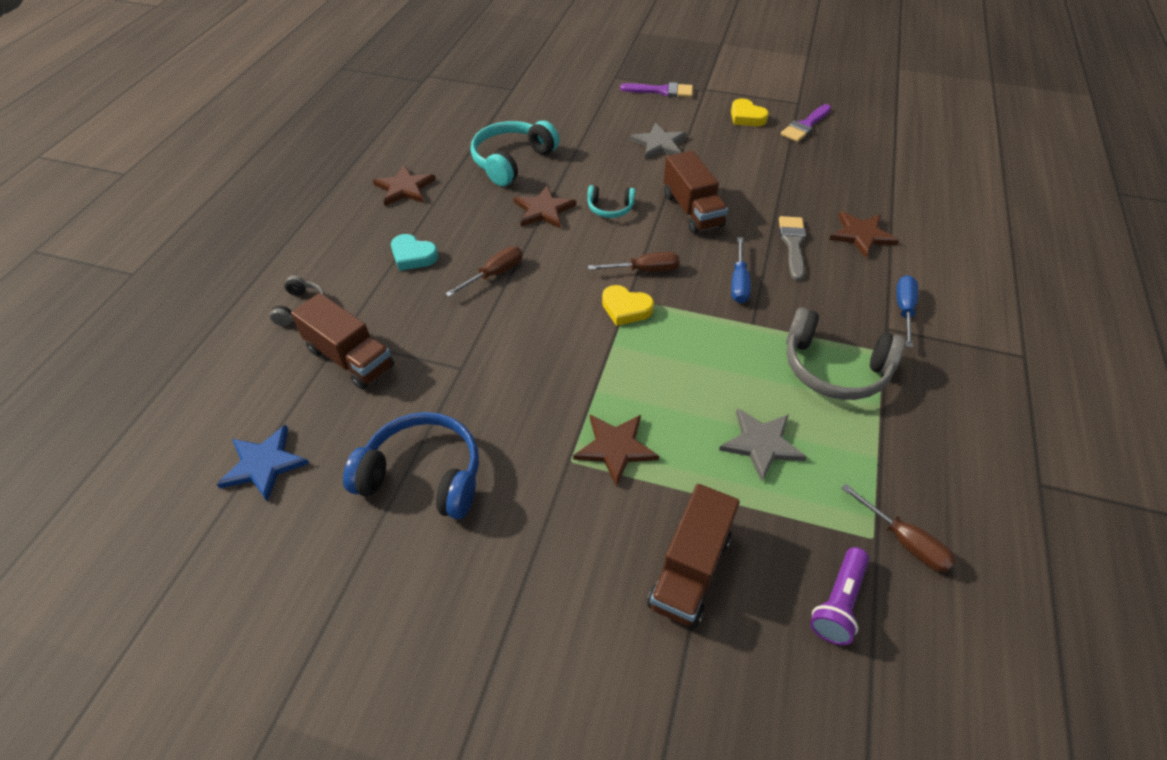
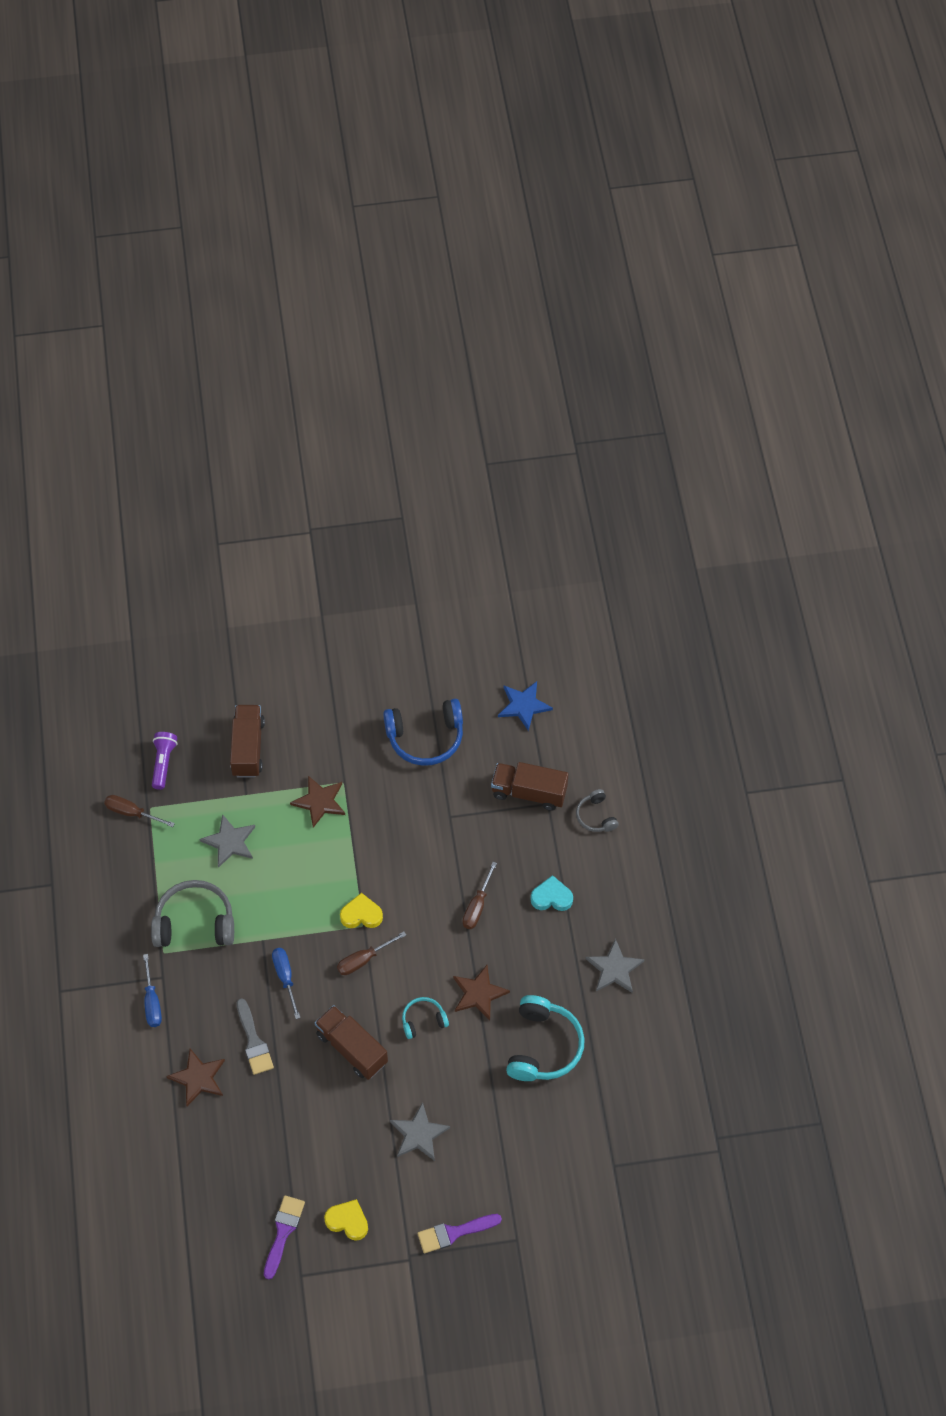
camera: 155 degrees right, 10 degrees up
brown star [373,165,435,206] -> grey star [586,939,645,993]

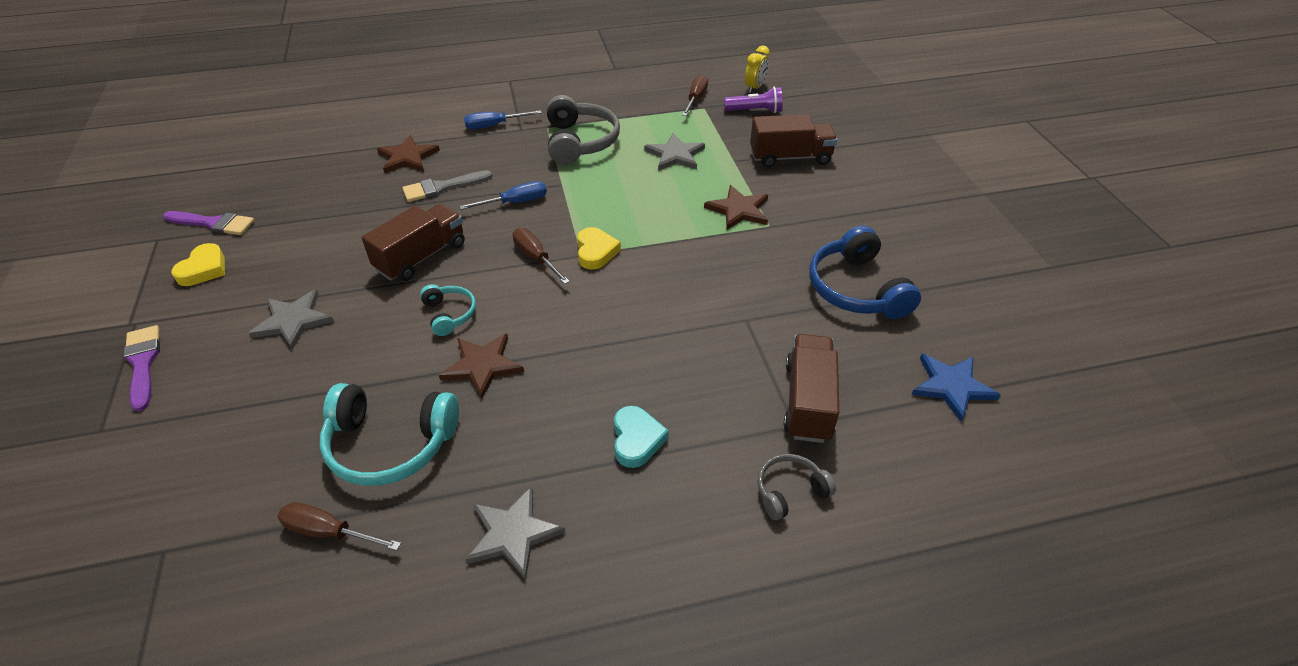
camera: 85 degrees right, 15 degrees down
brown screwdriver [463,862,497,929] -> brown screwdriver moved to [278,502,401,551]
none -> yellow clock [745,45,770,93]

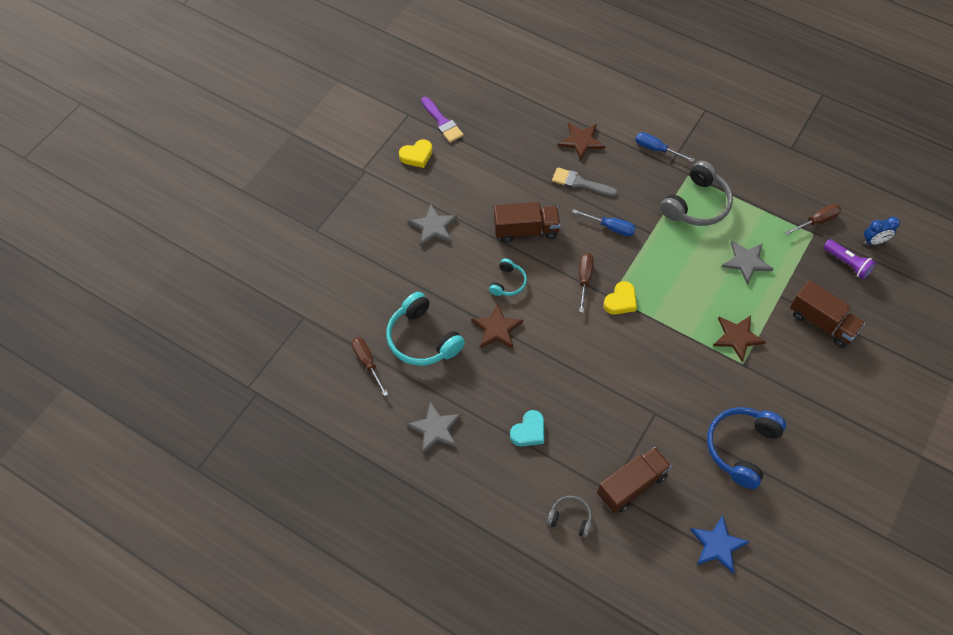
camera: 45 degrees right, 15 degrees up
purple brush [123,325,160,412] -> none
yellow clock [745,45,770,93] -> blue clock [863,217,900,245]

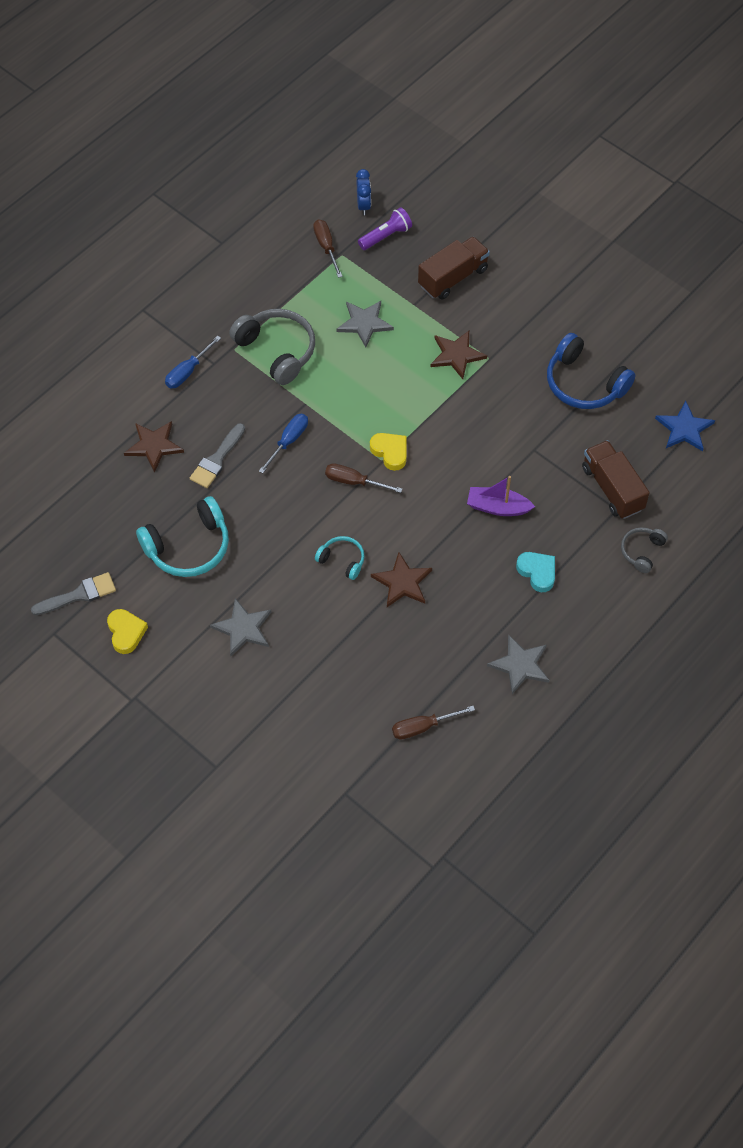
camera: 80 degrees left, 0 degrees up
turquoise headphones [386,292,465,366] -> turquoise headphones moved to [136,496,229,577]
purple brush [421,97,464,143] -> grey brush [31,572,116,615]
brown truck [494,202,561,243] -> none
none -> purple boat [467,476,535,516]

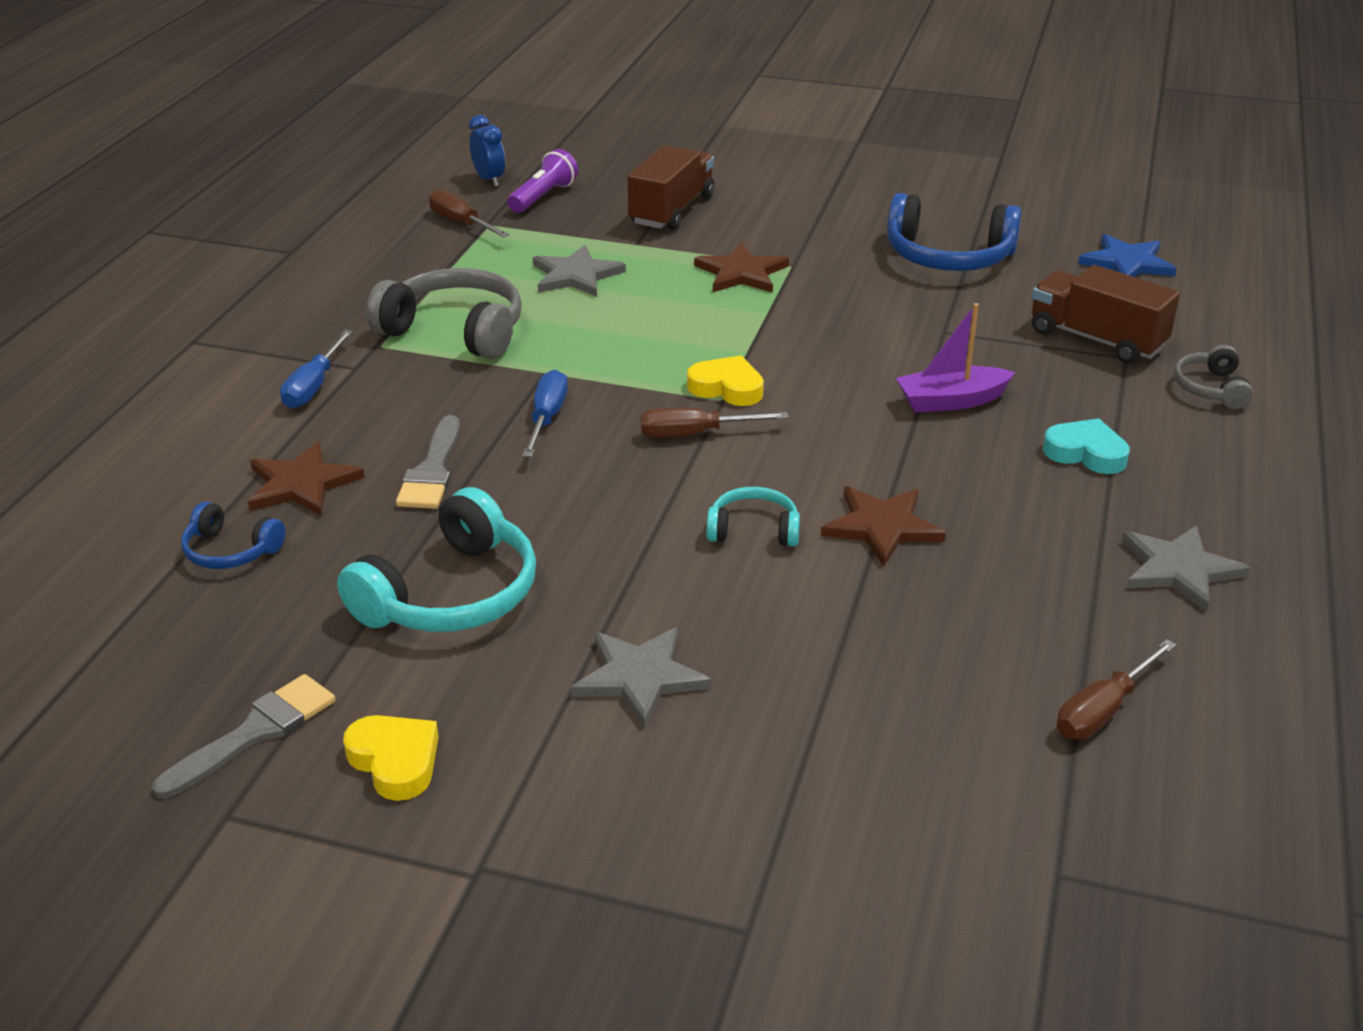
camera: 25 degrees left, 25 degrees down
none -> blue headphones [181,502,285,569]

